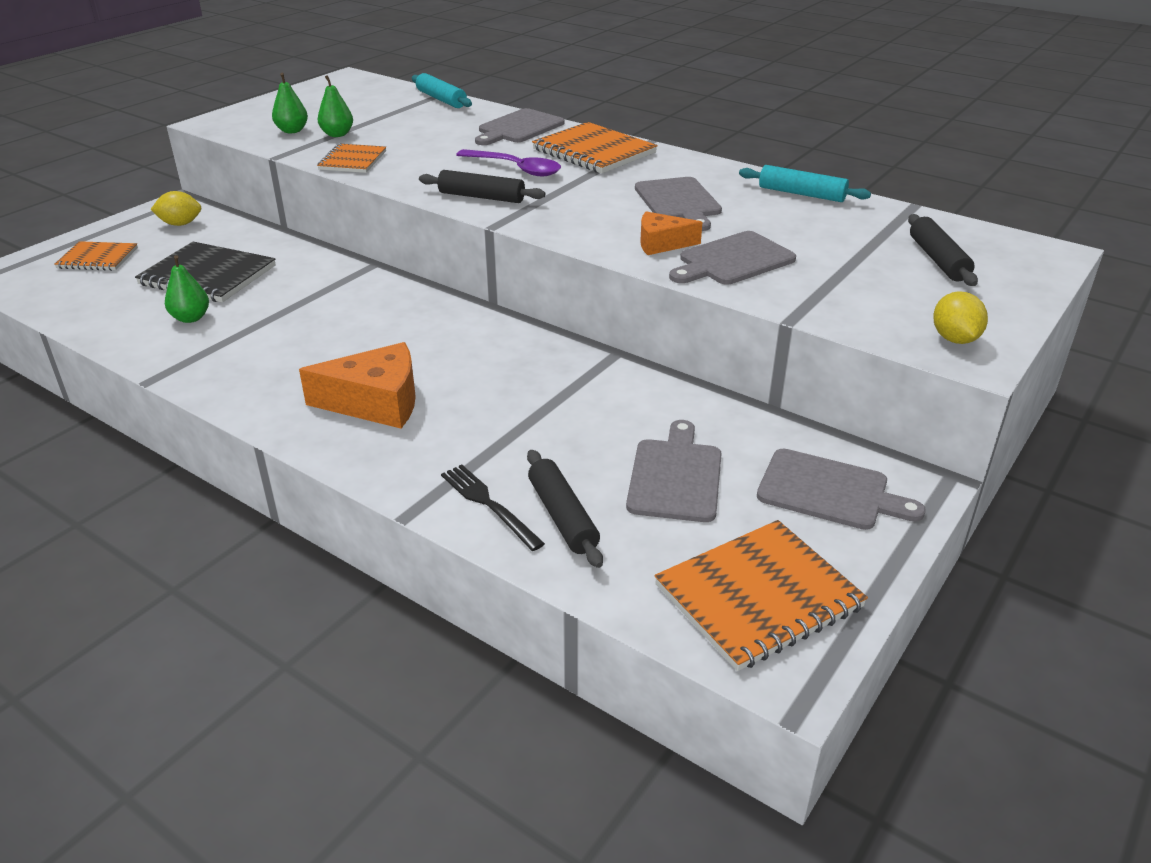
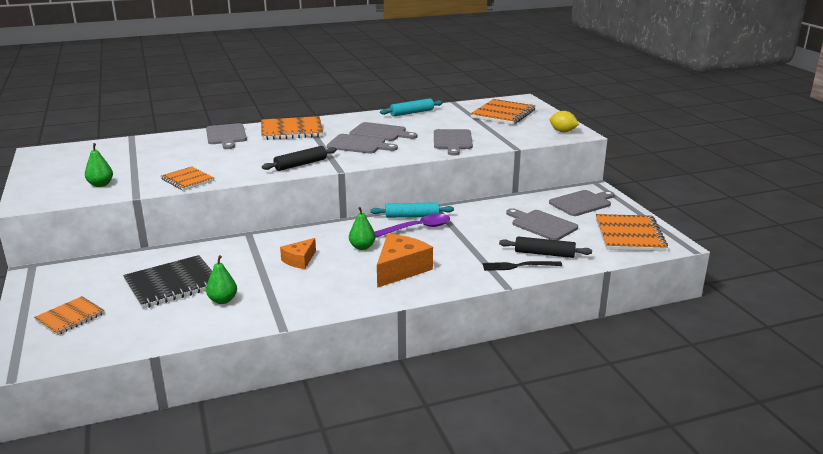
camera: 55 degrees left, 10 degrees down
yellow lemon [150,191,201,226] -> none
green pear [318,75,353,137] -> green pear moved to [349,207,375,250]
turquoise rolling pin [412,73,472,108] -> turquoise rolling pin moved to [371,202,454,218]
purple spoon [456,149,561,176] -> purple spoon moved to [375,214,450,237]
orange cheese [640,211,702,255] -> orange cheese moved to [280,238,316,269]
black rolling pin [908,214,978,286] -> orange notebook [470,99,535,125]
none -> grey cutting board [327,134,398,154]

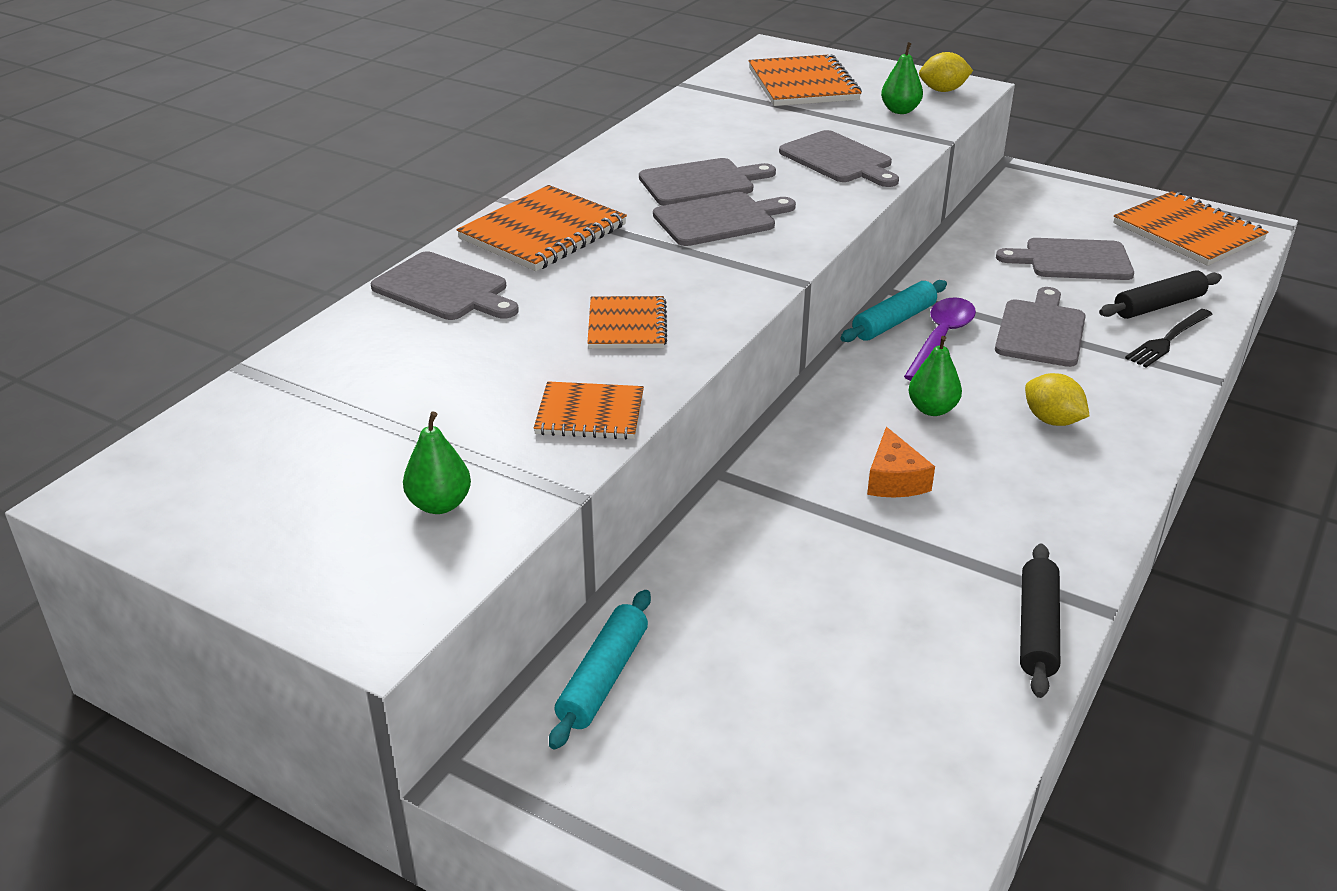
camera: 40 degrees left, 10 degrees up
orange notebook [34,296,105,335] -> orange notebook moved to [587,296,667,349]
black notebook [123,255,212,309] -> none
green pear [206,255,237,304] -> green pear moved to [881,42,923,114]
black rolling pin [262,146,337,171] -> black rolling pin moved to [1020,543,1060,698]
orange cheese [377,234,433,288] -> yellow lemon [1025,373,1090,426]
turquoise rolling pin [380,98,443,117] -> turquoise rolling pin moved to [549,590,651,750]
grey cutting board [549,190,615,216] -> grey cutting board moved to [995,287,1086,367]

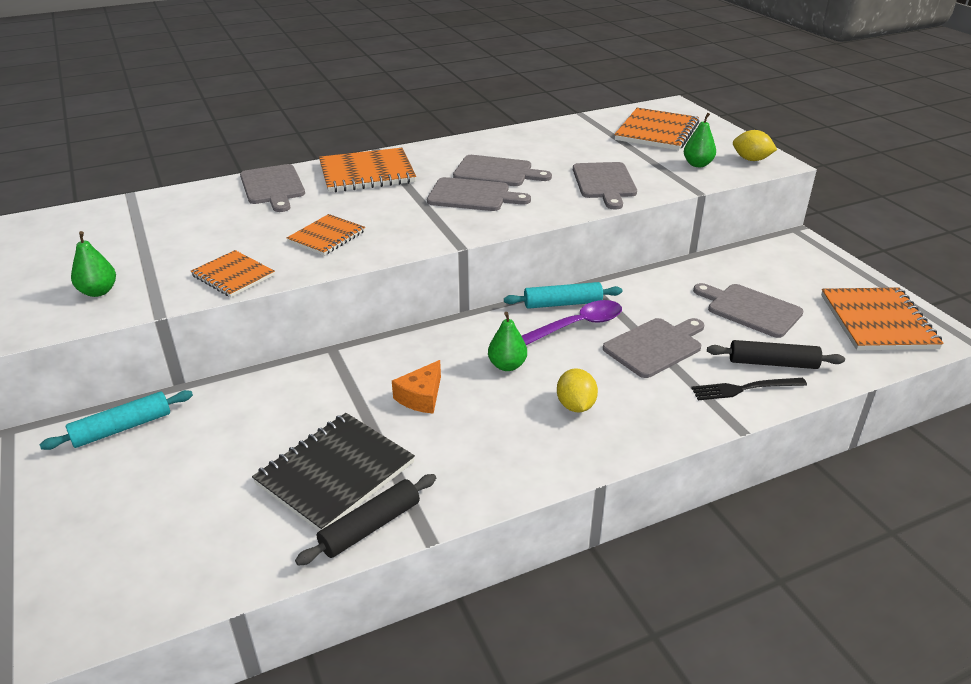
camera: 35 degrees right, 0 degrees up
none -> black notebook [252,413,415,531]

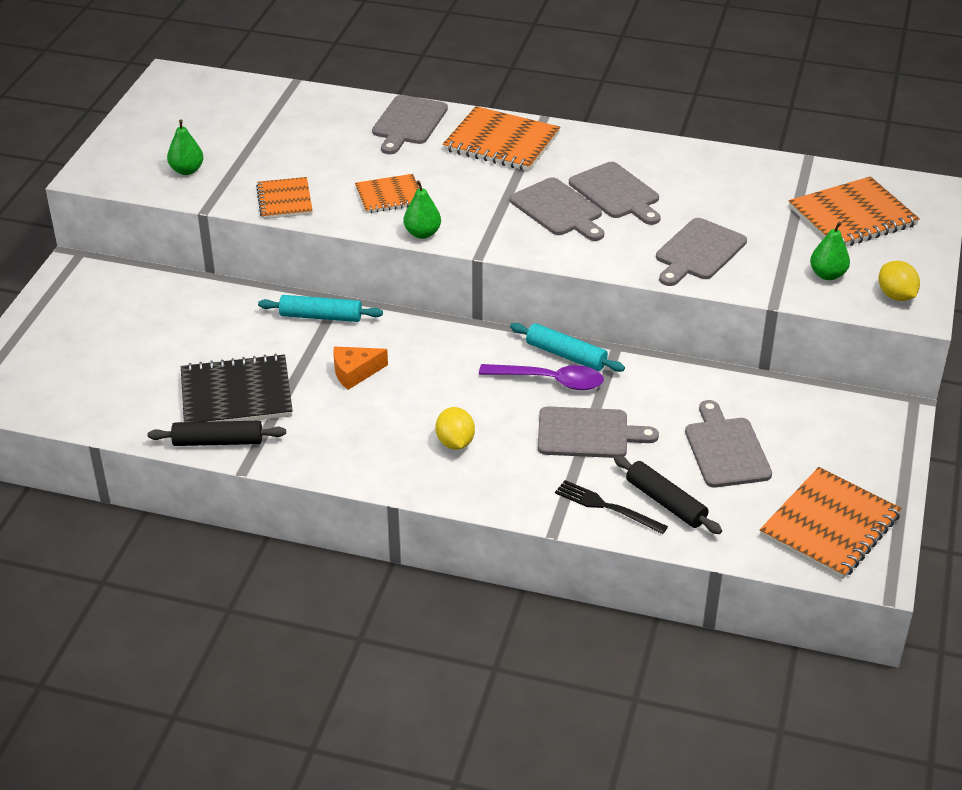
camera: 40 degrees right, 5 degrees up
turquoise rolling pin [39,390,193,450] -> turquoise rolling pin moved to [258,295,383,322]
green pear [488,312,527,371] -> green pear moved to [403,180,441,239]
yellow lemon [557,369,598,412] -> yellow lemon turned 45 degrees counterclockwise [436,407,475,450]

